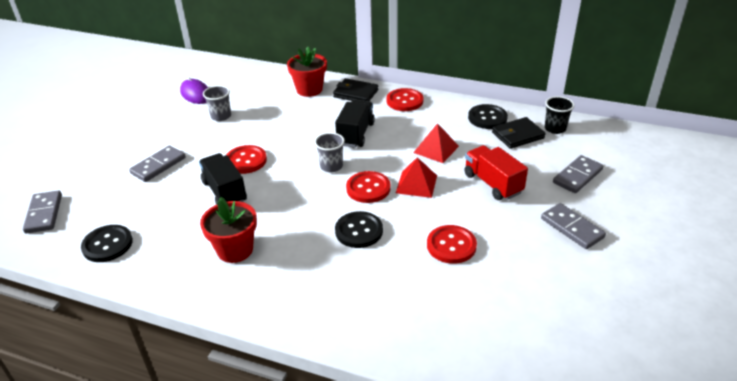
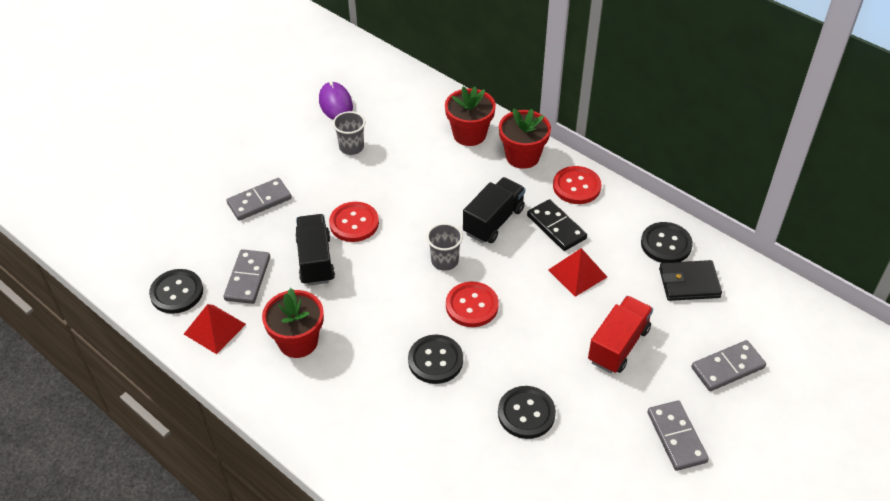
camera: 20 degrees right, 10 degrees up
grey domino [23,191,62,234] -> grey domino moved to [224,249,270,304]
black wallet [333,78,378,101] -> red flower pot [499,108,551,169]
red pyramid [396,157,437,198] -> red pyramid moved to [184,304,246,354]
red button [427,225,477,264] -> black button [498,386,556,439]
red truck [464,145,528,200] -> red truck turned 45 degrees clockwise [588,296,653,373]
black cup [545,96,575,134] -> none
none -> black domino [527,199,587,251]

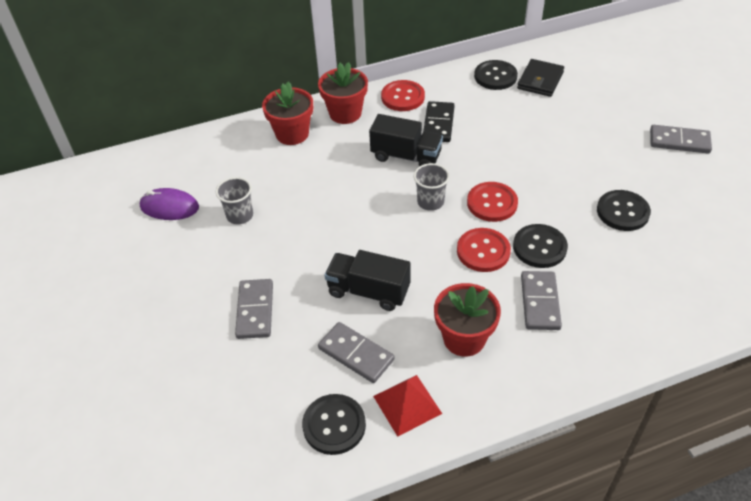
camera: 60 degrees left, 0 degrees up
red button [329,202,379,242] -> red button moved to [457,228,511,272]
black truck [463,177,525,243] -> black truck turned 135 degrees clockwise [369,114,443,166]
black domino [527,199,587,251] -> black domino turned 75 degrees counterclockwise [423,101,455,142]
red pyramid [548,248,607,297] -> none
red truck [588,296,653,373] -> none
grey domino [691,340,766,391] -> grey domino moved to [521,271,562,330]

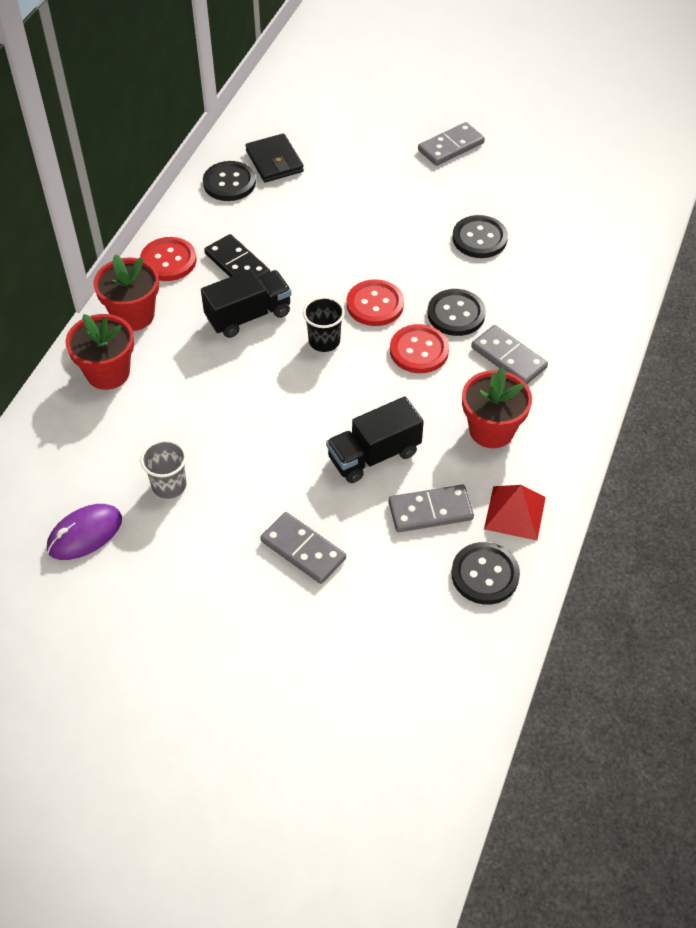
camera: 50 degrees left, 5 degrees up
grey cup [414,163,450,211] -> black cup [303,297,345,352]

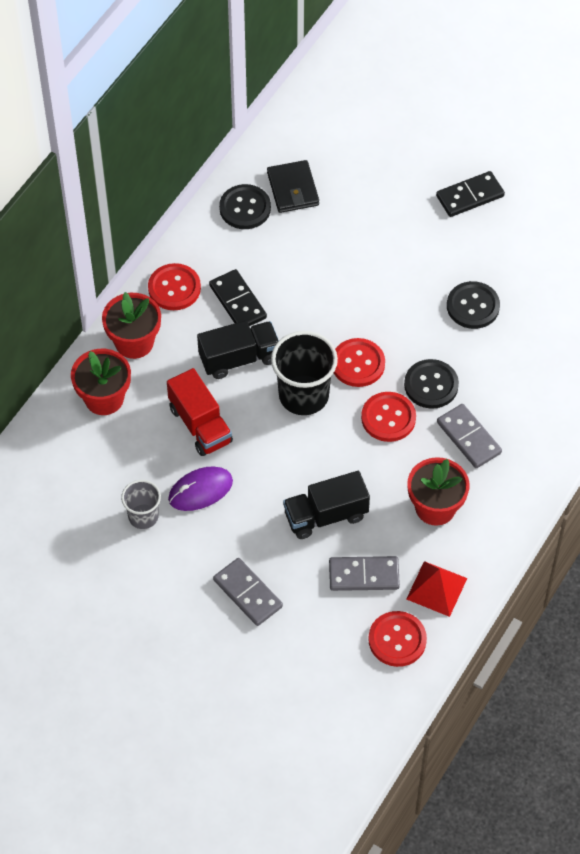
camera: 10 degrees right, 5 degrees up
purple mouse [47,504,122,560] -> purple mouse moved to [168,466,233,511]
black cup [303,297,345,352] -> black cup [271,331,338,415], size x1.72
grey domino [418,122,485,166] -> black domino [436,171,505,217]
black button [451,542,520,605] -> red button [368,611,427,667]
none -> red truck [167,368,233,456]

